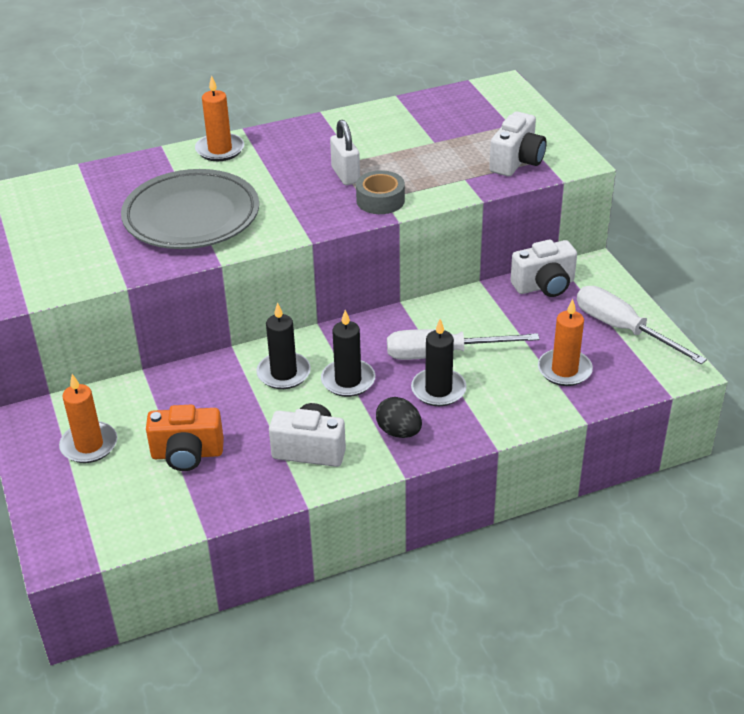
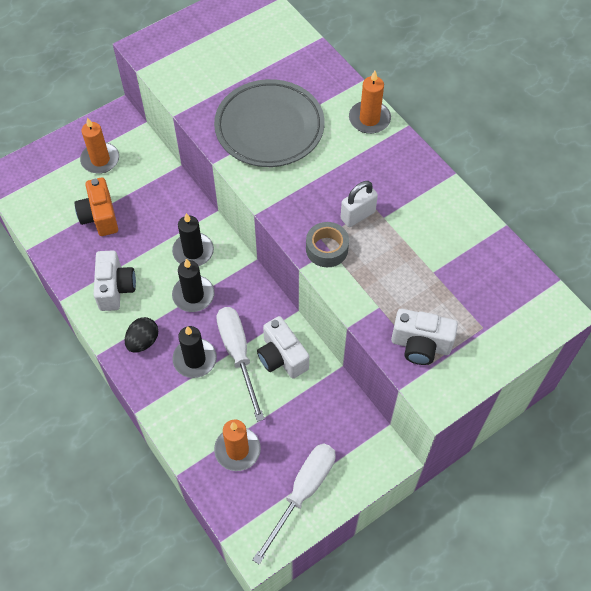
camera: 75 degrees right, 20 degrees up
white camera [510,239,577,297] -> white camera moved to [257,316,309,378]

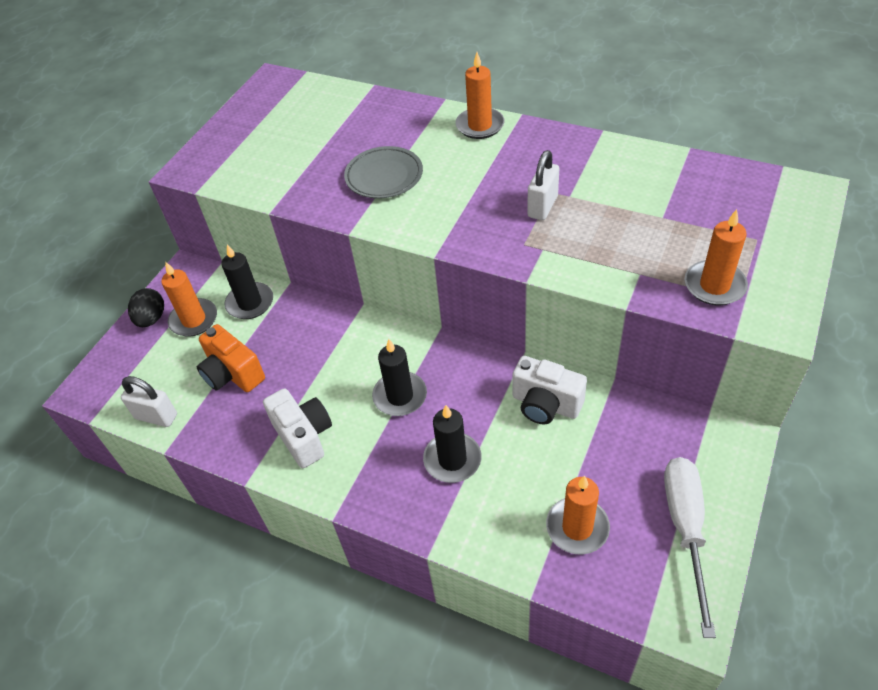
camera: 25 degrees left, 10 degrees down
black egg [125,317,158,353] -> black egg moved to [128,288,164,327]
black candle [172,213,214,266] -> black candle moved to [221,245,273,319]
grey plate [214,79,325,167] -> grey plate [344,146,423,199], size x0.59
white screwdriver [216,307,264,422] -> none
grey tape [306,222,349,267] -> none
white camera [391,309,458,365] -> orange candle [685,209,748,305]
none -> white padlock [121,376,177,427]

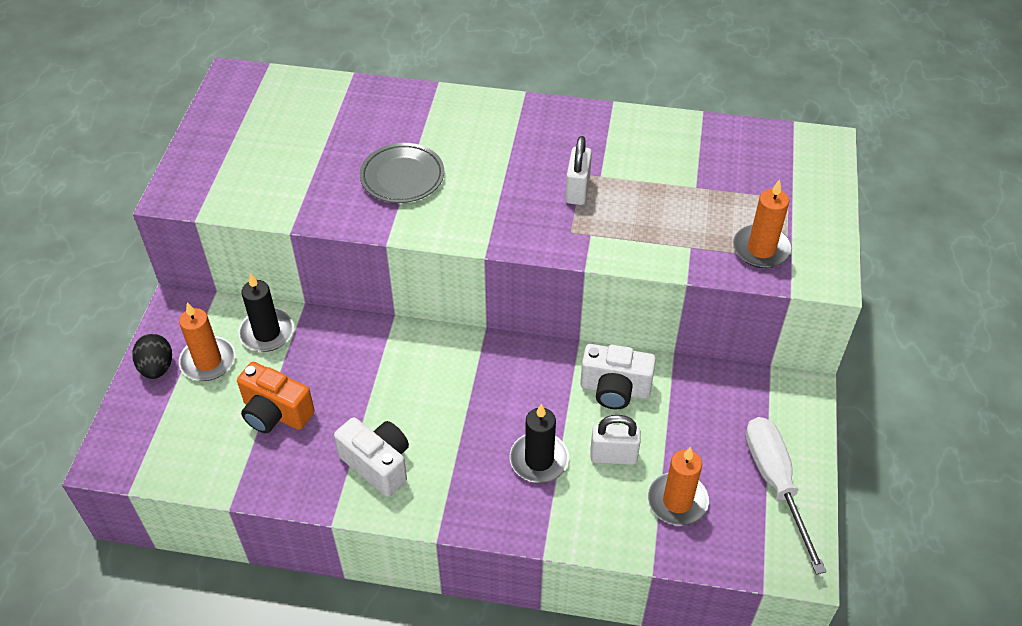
camera: 20 degrees left, 0 degrees up
white padlock [121,376,177,427] -> white padlock moved to [590,415,641,465]
black candle [372,339,427,416] -> none
orange candle [456,52,505,139] -> none

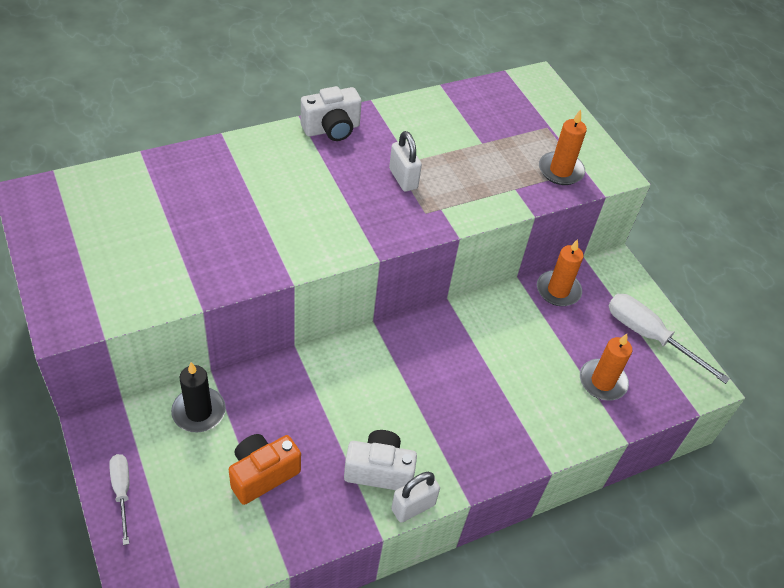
camera: 40 degrees left, 0 degrees up
black egg [132,334,172,379] -> white screwdriver [109,454,129,545]
orange candle [179,302,235,381] -> orange candle moved to [537,239,583,306]
orange camera [237,362,315,433] -> orange camera turned 150 degrees clockwise [229,434,301,505]
grey plate [360,143,444,203] -> none
black candle [510,404,569,483] -> none
white camera [580,344,656,409] -> white camera moved to [301,86,362,141]
white padlock [590,415,641,465] -> white padlock moved to [391,472,440,523]

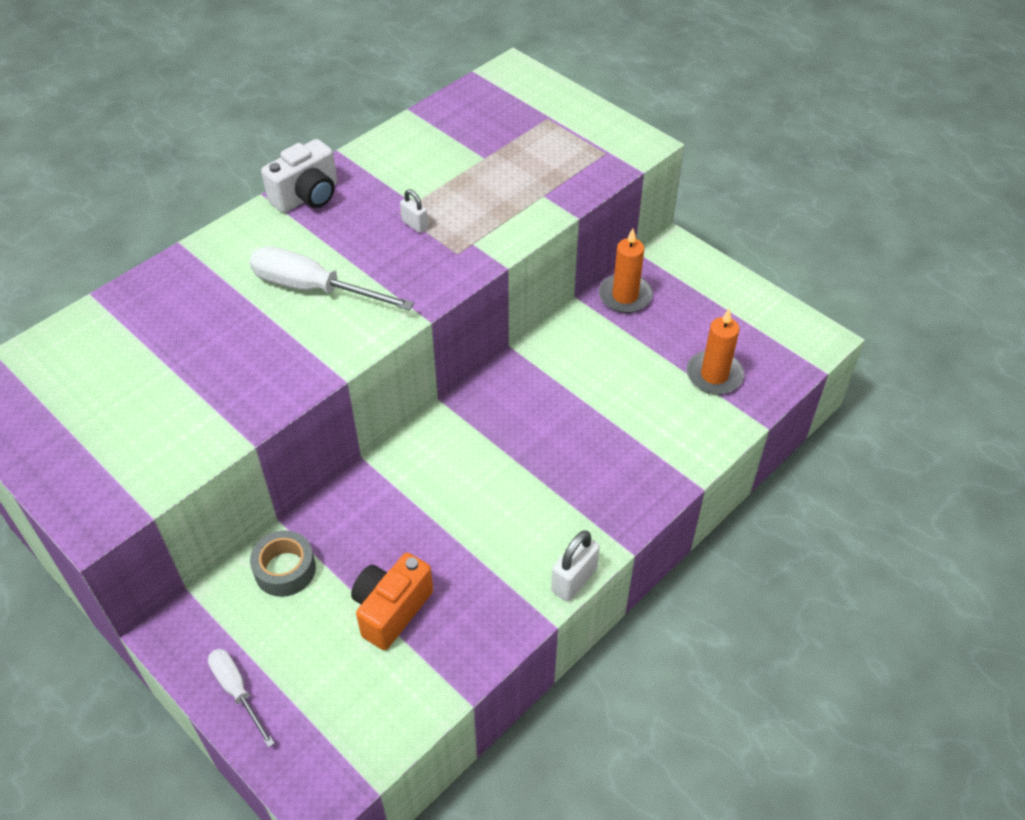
camera: 15 degrees left, 0 degrees up
black candle [171,362,226,433] -> grey tape [250,530,316,597]
white camera [344,430,417,490] -> none
white padlock [389,131,422,192] -> white padlock [400,189,428,233], size x0.62
orange candle [539,109,587,185] -> none
white screwdriver [608,294,730,384] -> white screwdriver moved to [249,246,414,310]

